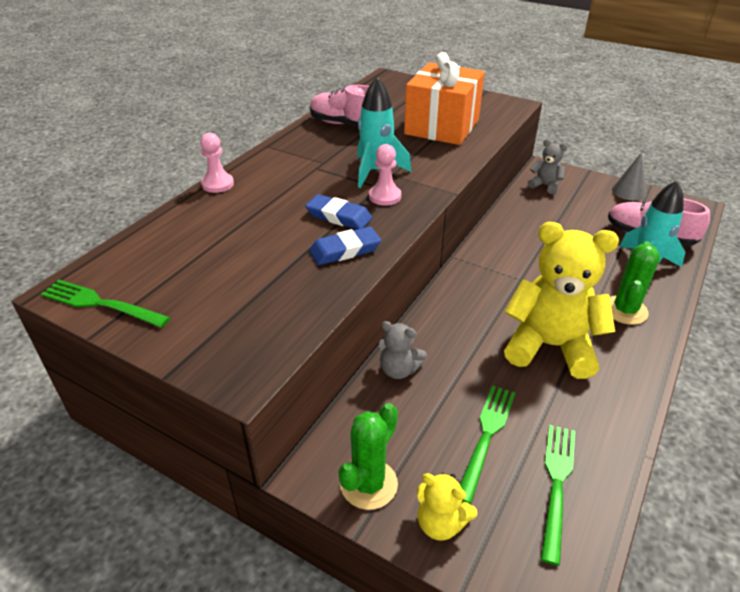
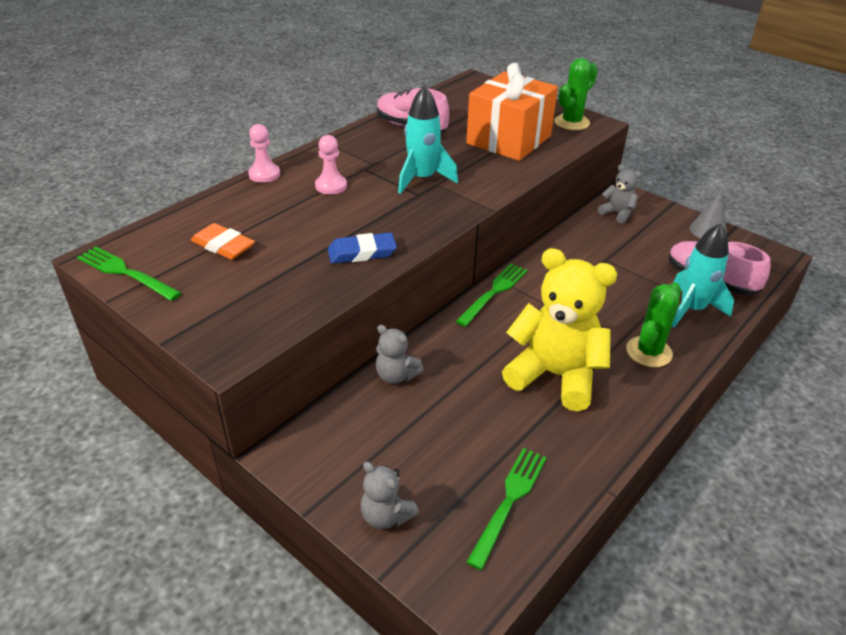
camera: 10 degrees right, 0 degrees up
blue eraser [305,194,372,229] -> none
green cactus [338,403,398,510] -> green cactus moved to [554,58,598,130]
pink pawn [369,144,401,206] -> pink pawn moved to [315,135,347,195]
yellow teddy bear [417,473,478,541] -> grey teddy bear [361,462,419,529]
green fork [460,385,515,504] -> green fork moved to [456,263,528,327]
none -> orange eraser [191,223,255,260]

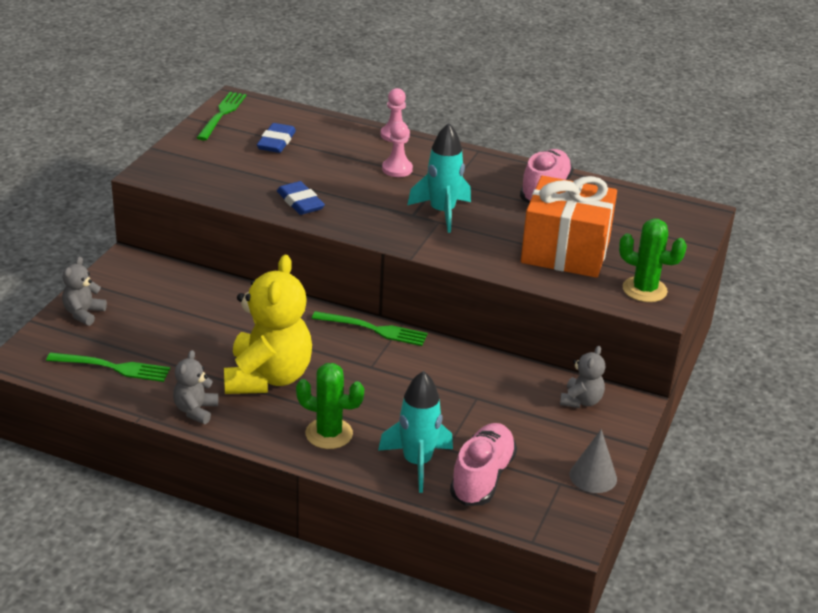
camera: 70 degrees right, 5 degrees down
orange eraser [191,223,255,260] -> blue eraser [257,123,296,153]
grey teddy bear [376,325,424,384] -> grey teddy bear moved to [173,350,219,424]

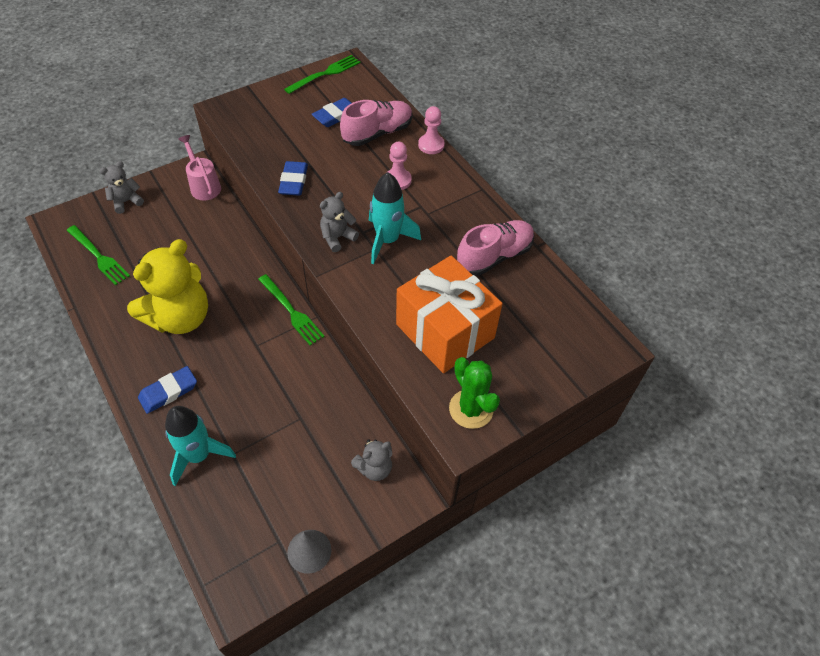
camera: 35 degrees right, 20 degrees up
grey teddy bear [173,350,219,424] -> grey teddy bear moved to [320,192,359,252]
green cactus [296,363,364,449] -> blue eraser [138,366,197,414]
pink shoe [450,423,517,506] -> pink shoe moved to [340,100,413,146]
none -> pink watering can [178,135,221,201]

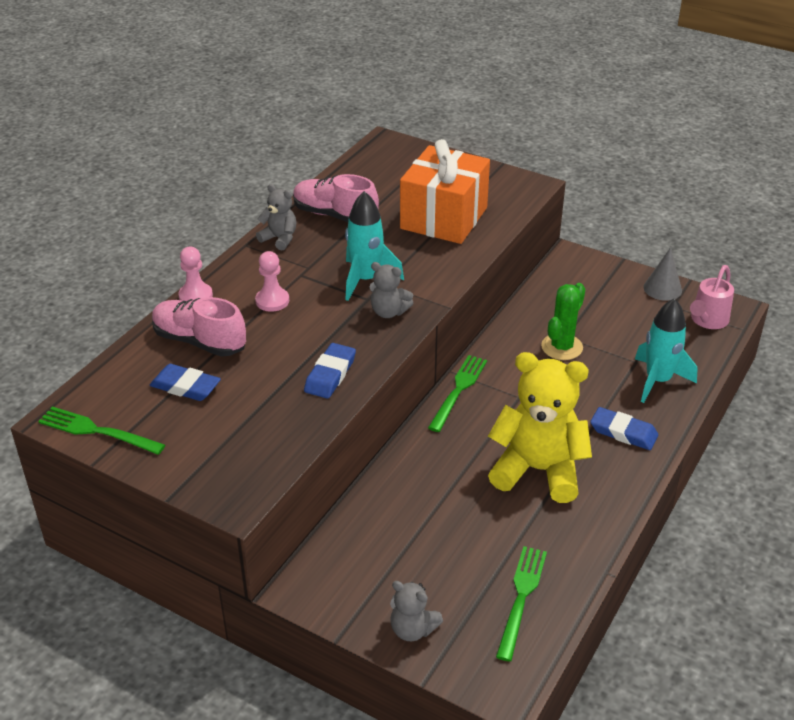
camera: 115 degrees left, 15 degrees down
pink watering can [178,135,221,201] -> pink watering can moved to [690,265,734,329]
blue eraser [278,161,308,196] -> blue eraser turned 45 degrees counterclockwise [304,343,356,399]
grey teddy bear [351,439,393,481] -> grey teddy bear moved to [256,184,297,251]
green cactus [449,357,500,429] -> green cactus moved to [541,283,585,360]

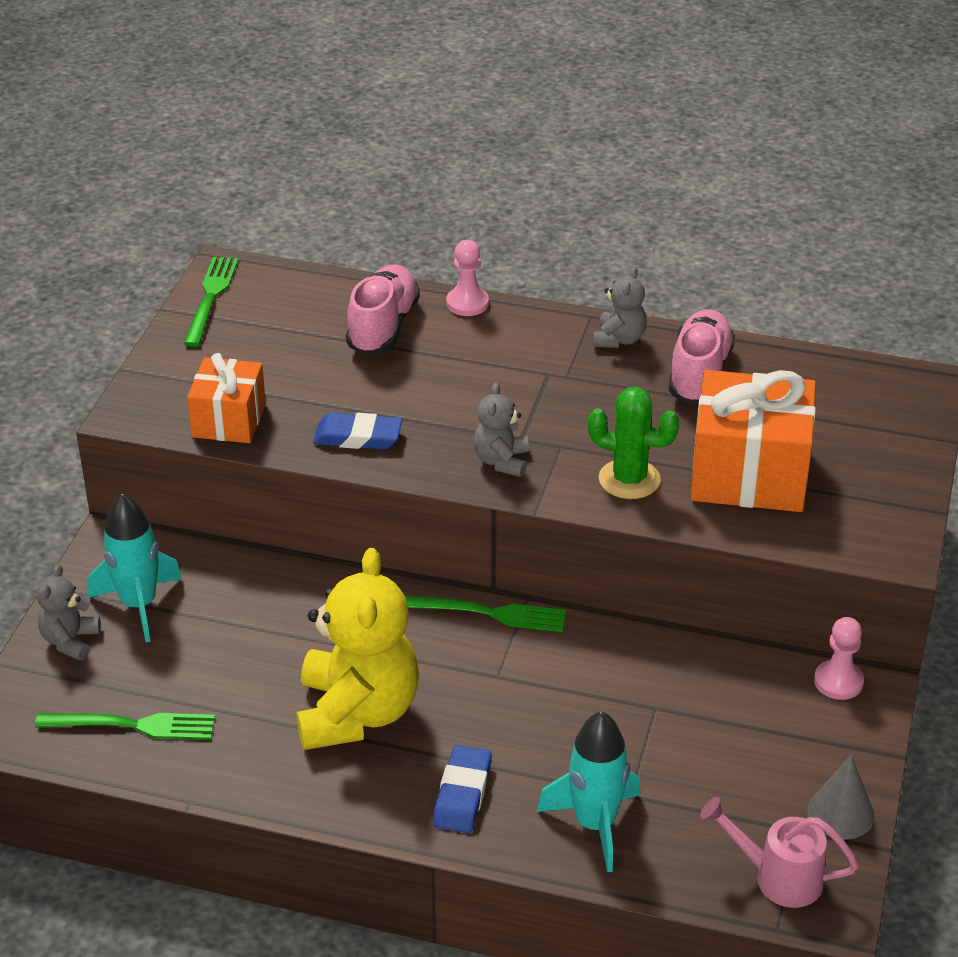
camera: 75 degrees right, 0 degrees up
blue eraser [150,364,221,401] -> none
pink pawn [255,251,289,312] -> pink pawn moved to [814,617,864,700]
turquoise rocket [345,191,404,301] -> turquoise rocket moved to [88,493,182,642]
green cactus [541,283,585,360] -> green cactus moved to [588,387,679,499]
none -> orange gift [187,353,266,443]

